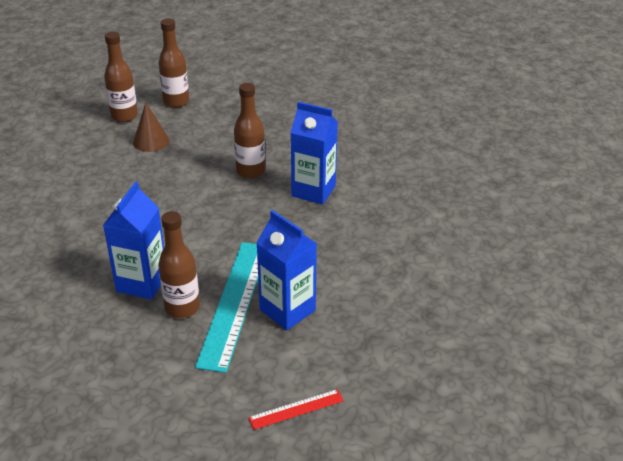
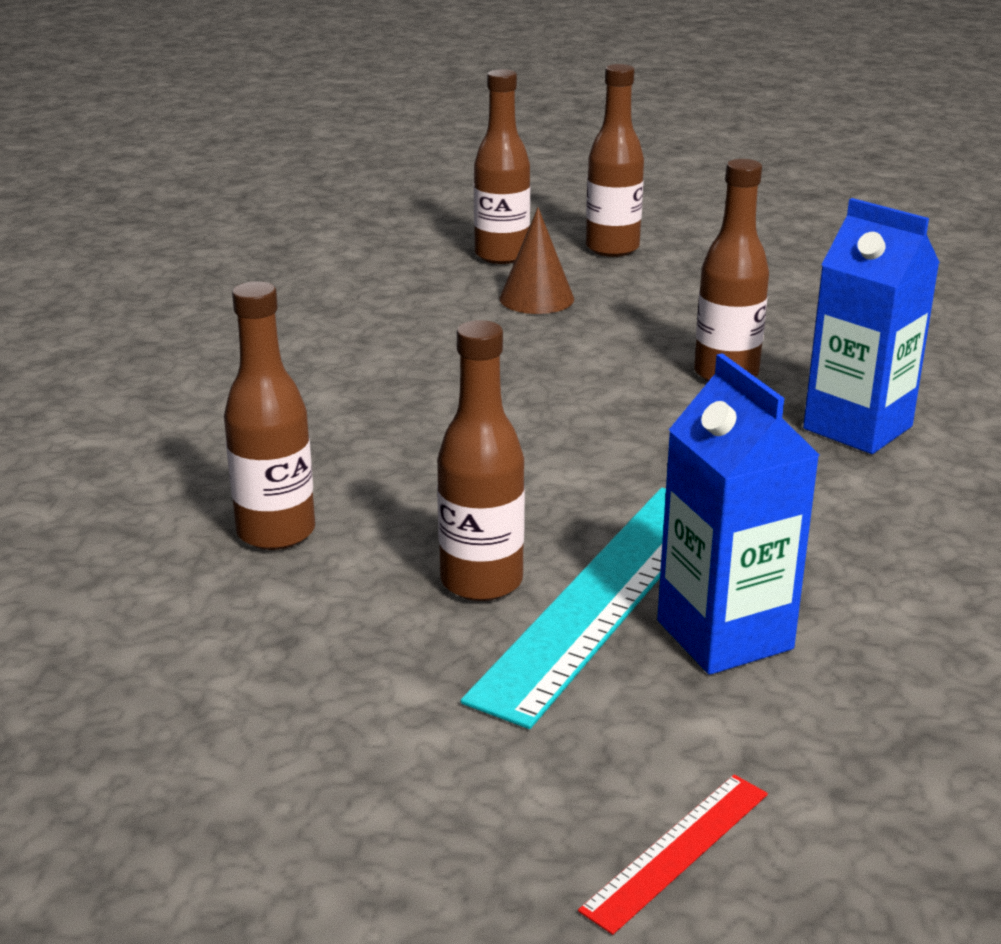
camera: 20 degrees right, 10 degrees down
blue carton [103,181,164,300] -> none
red ruler [248,389,344,430] -> red ruler turned 45 degrees counterclockwise [578,774,768,935]
none -> brown bottle [224,281,315,550]

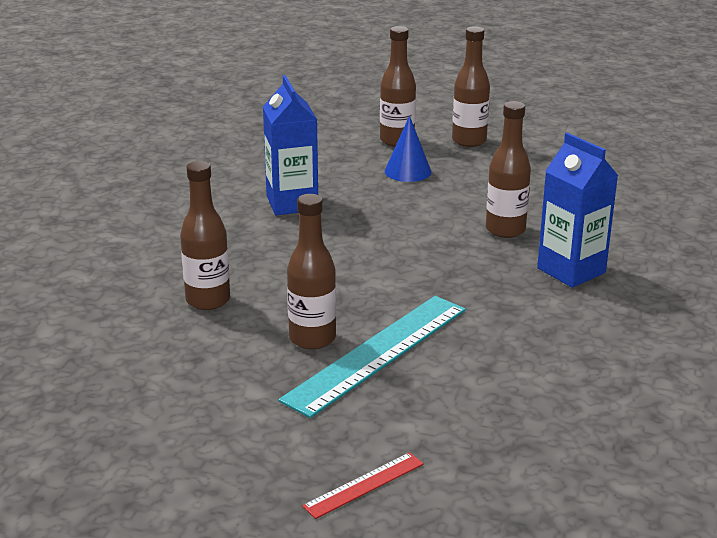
camera: 10 degrees right, 0 degrees up
brown cone [499,207,574,314] -> blue cone [385,116,432,182]
blue carton [657,353,819,675] -> blue carton moved to [263,75,318,215]

